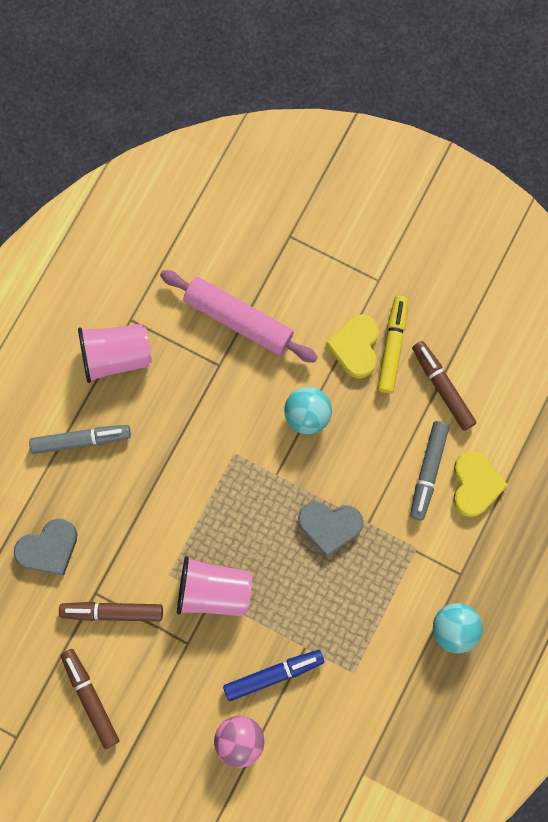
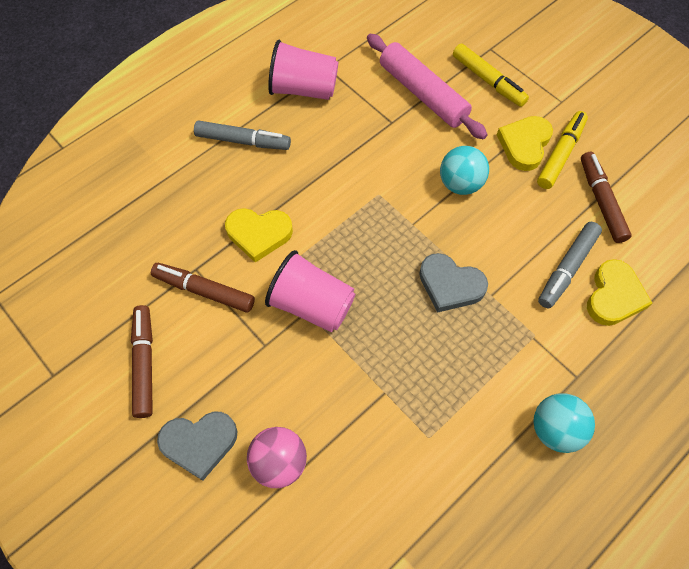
camera: 20 degrees right, 15 degrees down
grey heart [14,518,77,576] -> grey heart moved to [157,412,238,481]
blue marker [223,650,324,701] -> none
none -> yellow heart [225,208,293,263]
none -> yellow marker [453,44,529,107]

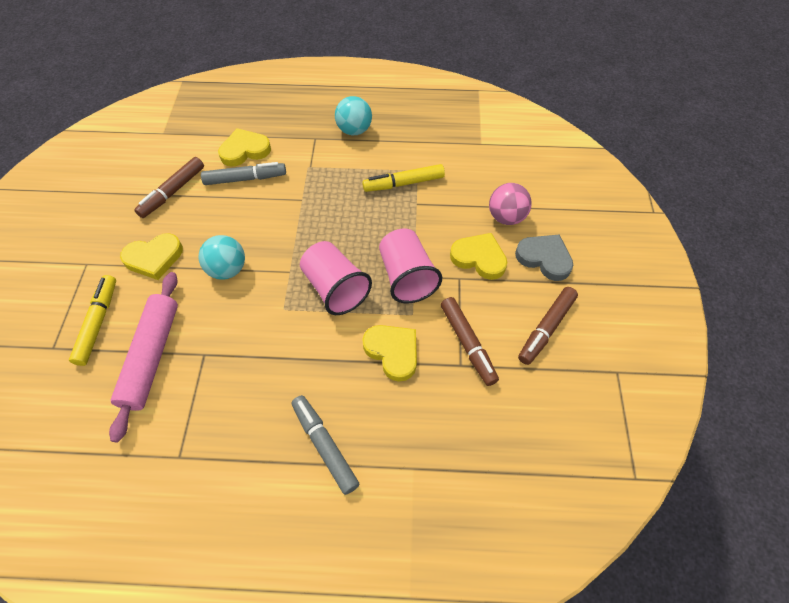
camera: 135 degrees left, 5 degrees down
pink cup [268,40,338,100] -> pink cup moved to [300,241,372,315]
grey heart [419,253,488,313] -> none
yellow marker [537,111,588,189] -> yellow marker moved to [362,164,445,192]
none -> yellow heart [450,233,507,280]

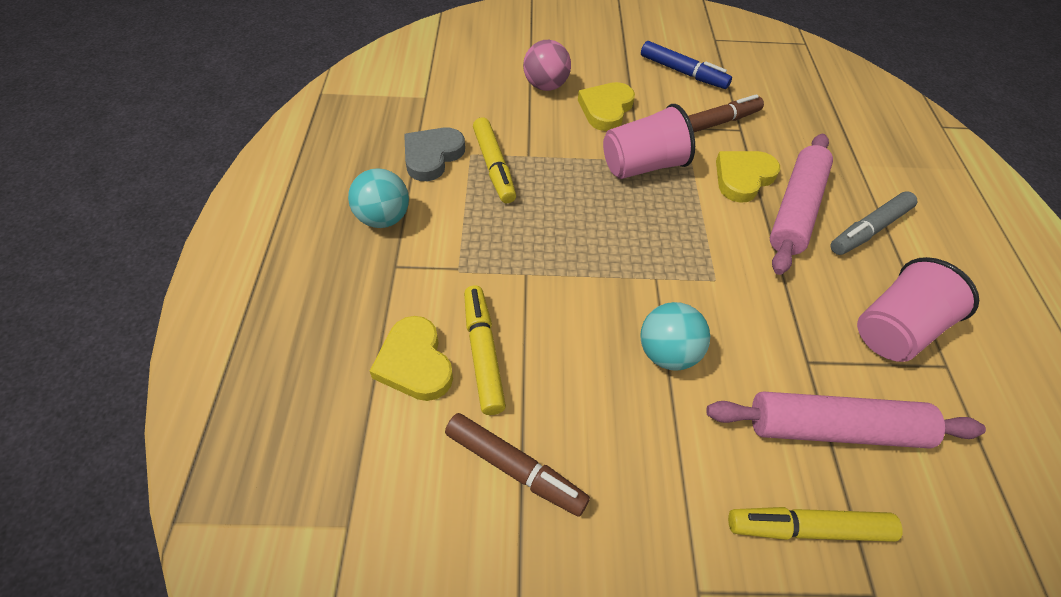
camera: 95 degrees left, 5 degrees down
yellow heart [120,233,183,280] -> none
grey marker [201,162,286,185] -> yellow marker [464,286,506,415]
pink cup [300,241,372,315] -> pink cup moved to [857,257,979,362]
grey heart [515,235,573,281] -> grey heart moved to [404,128,465,181]
brown marker [518,287,578,365] -> blue marker [641,41,732,89]
none -> pink rolling pin [770,134,833,275]

